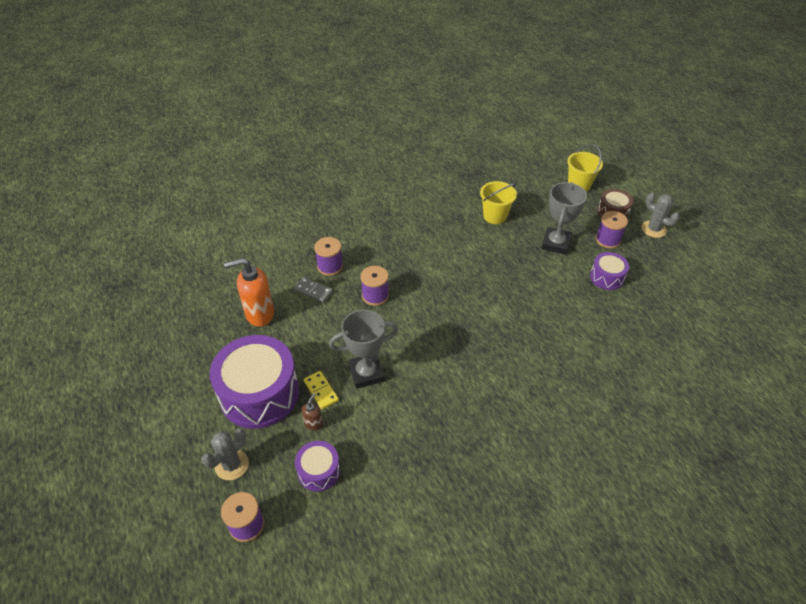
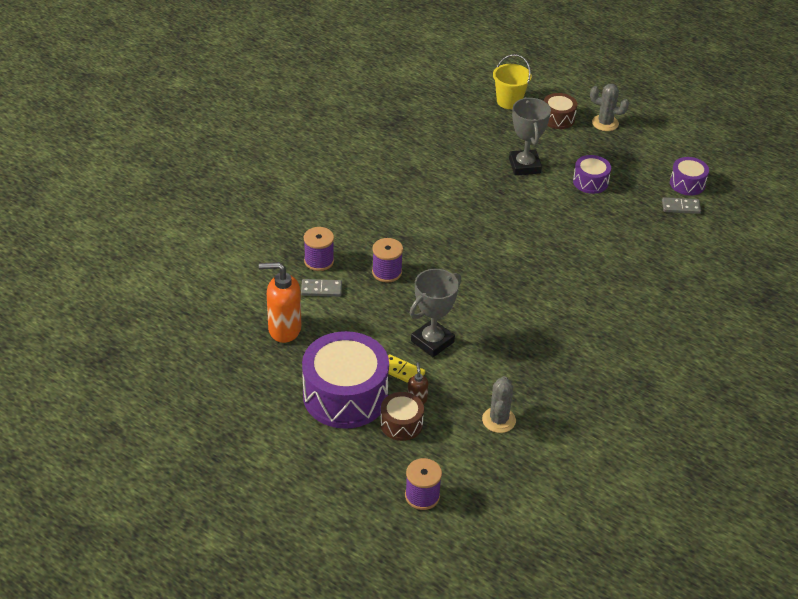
camera: 30 degrees left, 5 degrees down
grey cactus [201,429,249,480] -> grey cactus moved to [482,376,516,433]
orange soap dispenser [224,258,274,327] -> orange soap dispenser turned 45 degrees clockwise [259,262,301,343]
purple drum [295,441,340,492] -> purple drum moved to [670,157,709,196]
yellow bucket [480,181,517,224] -> none
purple spool [596,211,628,249] -> none
none -> brown drum [380,392,424,441]
none -> grey domino [662,197,701,214]

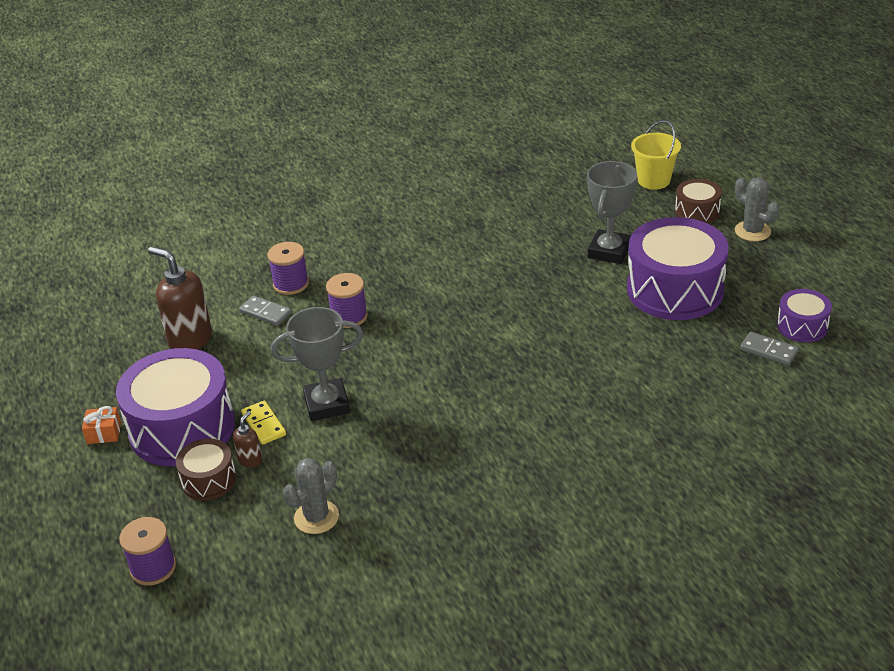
camera: 35 degrees right, 5 degrees down
orange soap dispenser [259,262,301,343] -> brown soap dispenser [148,246,212,350]
purple drum [573,155,611,194] -> purple drum [627,217,729,320], size x2.02
none -> orange gift [82,406,121,444]

